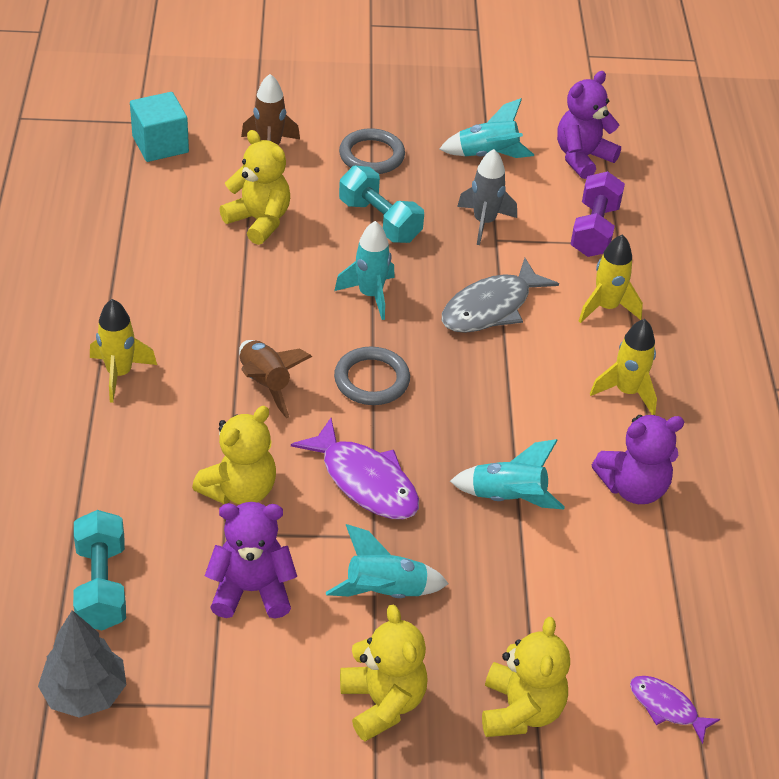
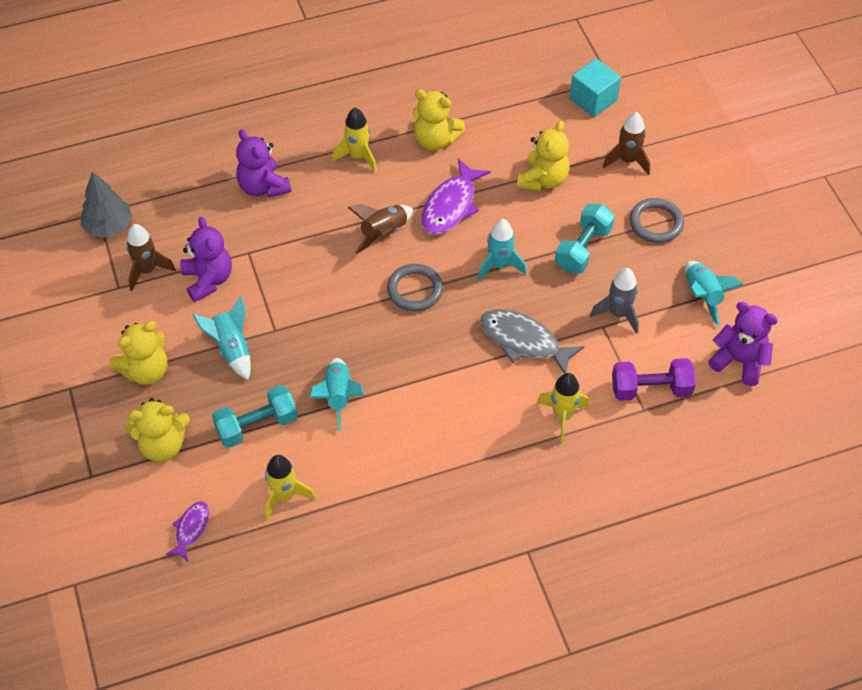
camera: 75 degrees right, 10 degrees up
turquoise dumbbell [73,510,126,631] -> turquoise dumbbell moved to [212,385,298,448]
yellow teddy bear [192,406,276,504] -> yellow teddy bear moved to [413,89,465,151]
purple fish [291,418,419,519] -> purple fish moved to [422,159,491,235]
yellow rocket [590,319,657,415] -> yellow rocket moved to [265,455,316,520]
purple teddy bear [592,415,684,504] -> purple teddy bear moved to [236,129,291,198]
none -> brown rocket [126,224,176,291]

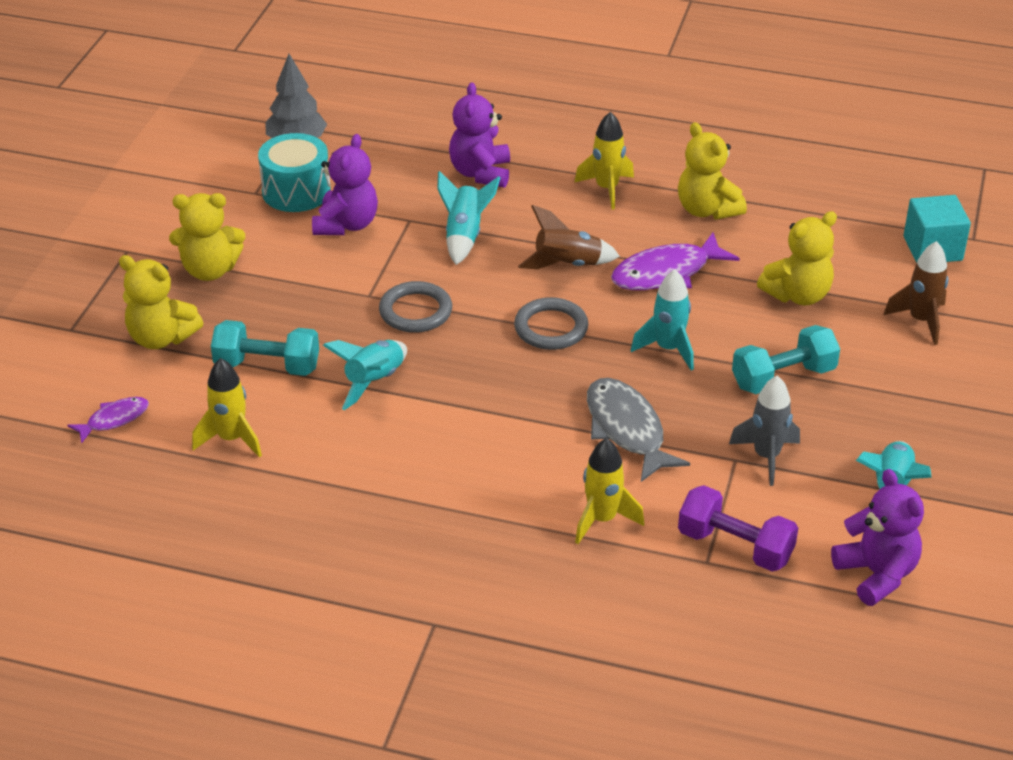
camera: 35 degrees right, 15 degrees down
brown rocket [126,224,176,291] -> turquoise drum [258,133,331,212]
turquoise rocket [193,296,251,380] -> turquoise rocket moved to [437,171,500,265]
grey ring [629,198,684,243] -> grey ring moved to [379,281,452,333]

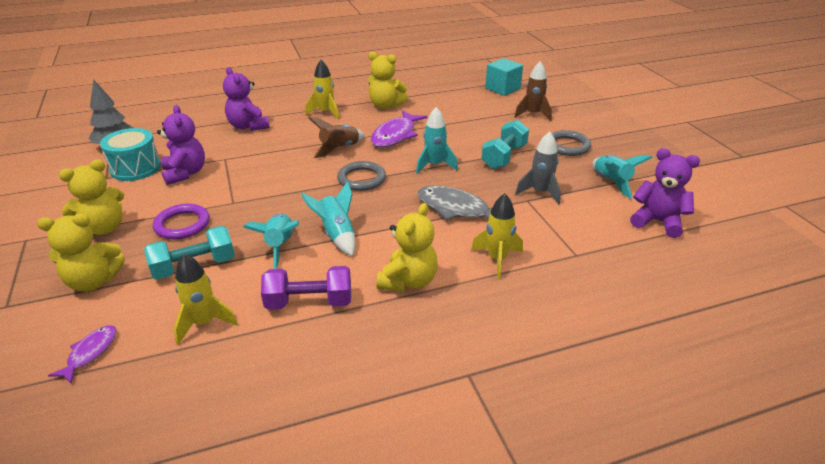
camera: 35 degrees left, 5 degrees down
grey ring [379,281,452,333] -> grey ring moved to [551,130,591,156]
turquoise rocket [437,171,500,265] -> turquoise rocket moved to [301,181,355,256]
purple dumbbell [678,485,798,572] -> purple dumbbell moved to [261,266,351,310]
yellow teddy bear [757,211,837,305] -> yellow teddy bear moved to [376,203,438,292]
none -> purple ring [153,204,210,239]

